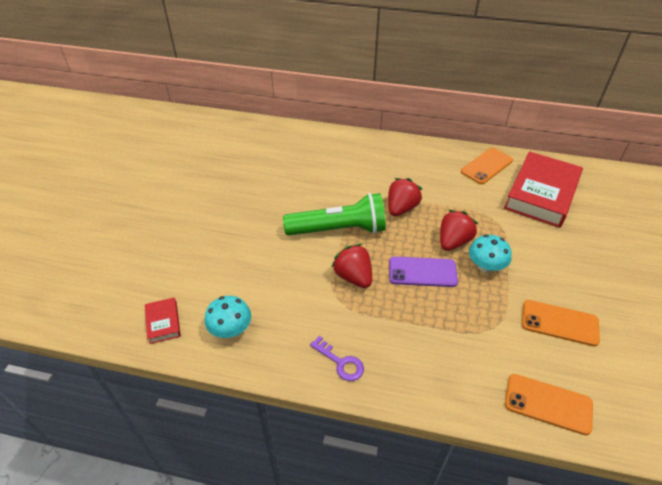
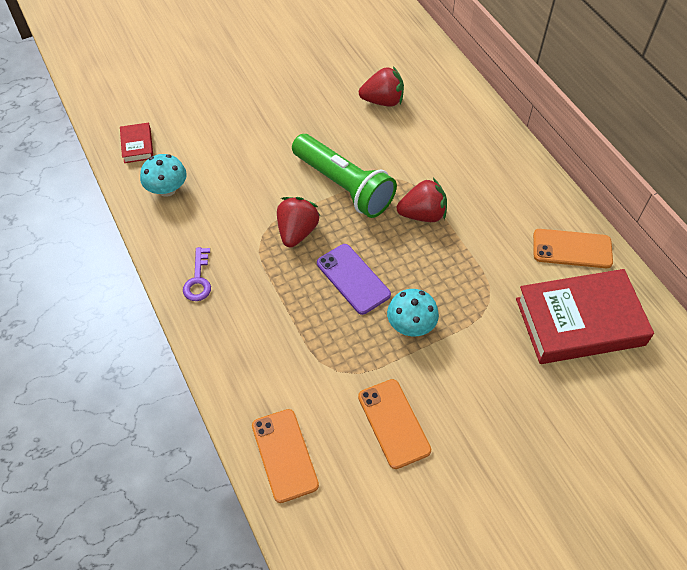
camera: 50 degrees right, 10 degrees up
red book [145,298,181,344] -> red book turned 45 degrees counterclockwise [120,123,153,163]
red strawberry [440,210,478,251] -> red strawberry moved to [359,66,404,107]

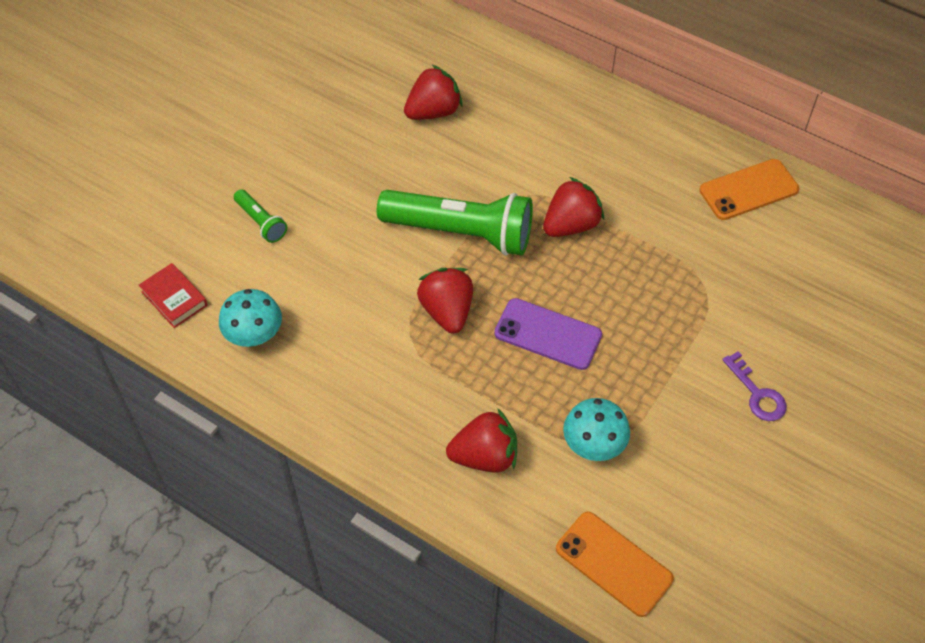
camera: 30 degrees left, 0 degrees up
purple key [183,247,211,301] -> purple key moved to [722,351,787,421]
orange phone [358,379,431,469] -> none
turquoise mushroom [387,289,439,336] -> turquoise mushroom moved to [563,398,630,461]
red book [516,269,654,364] -> none
none -> green flashlight [234,189,287,243]
none -> red strawberry [446,408,517,472]

